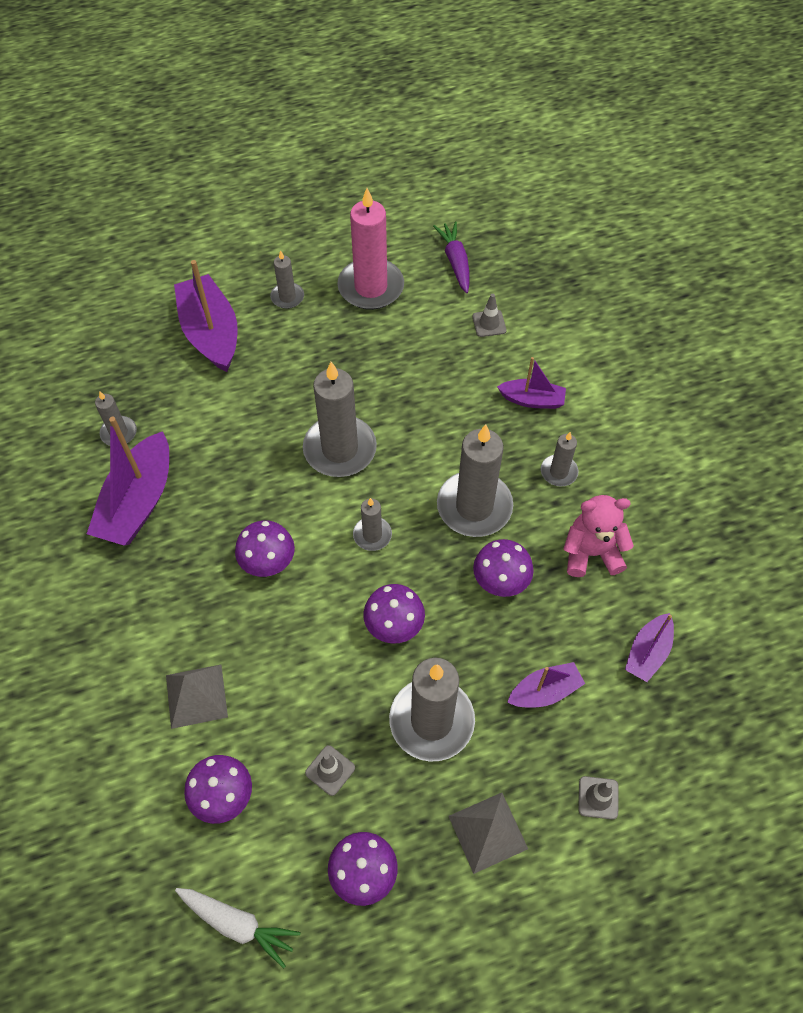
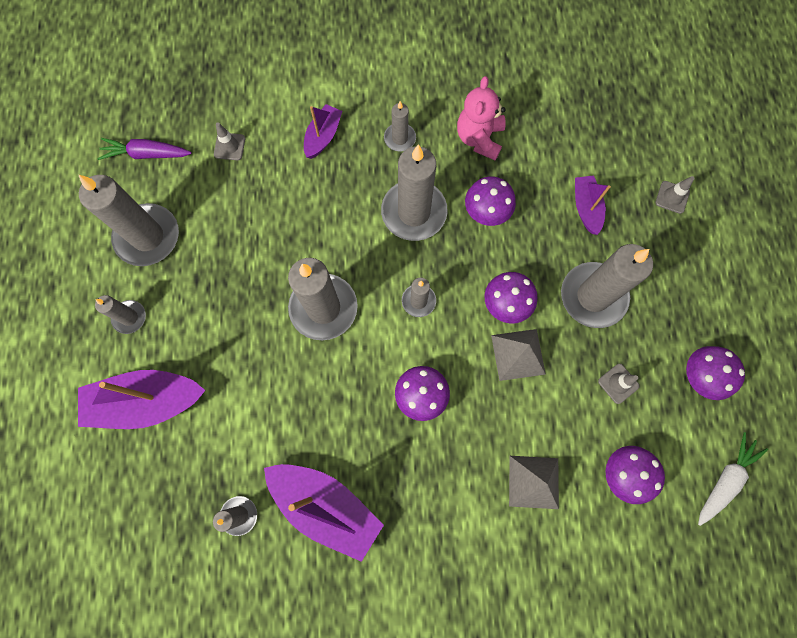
camera: 75 degrees left, 15 degrees up
pink candle [337,188,404,310] -> grey candle [78,174,179,266]
grey pyramid [449,793,528,874] -> grey pyramid moved to [491,329,546,381]
purple boat [625,613,674,682] -> none

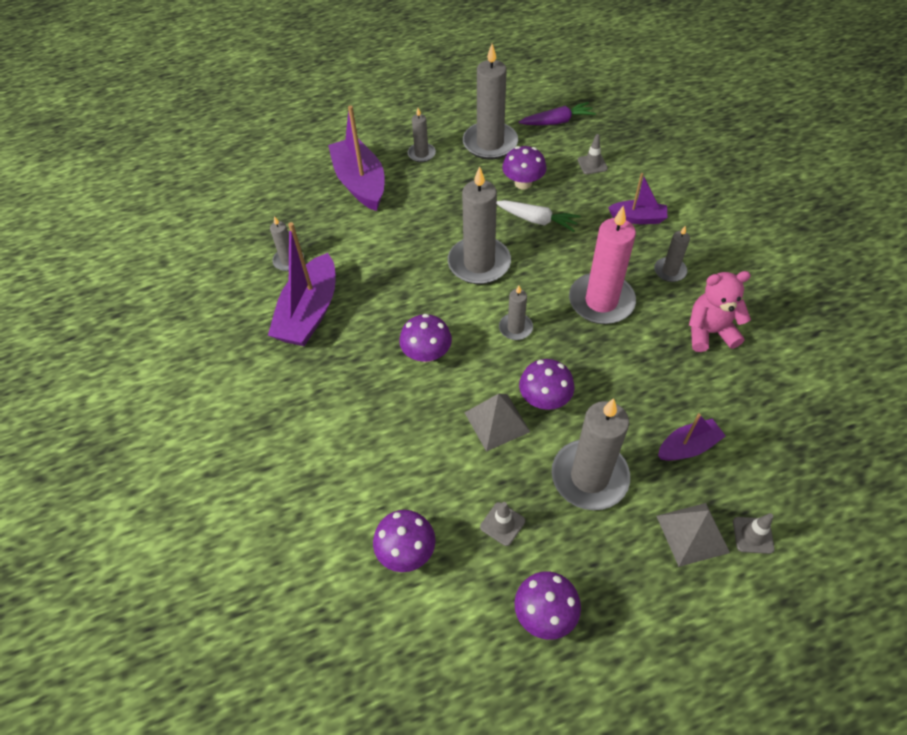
camera: 75 degrees right, 20 degrees down
purple carrot [98,138,192,160] -> purple carrot turned 90 degrees clockwise [519,102,596,125]
grey candle [381,144,448,241] -> pink candle [569,206,636,324]
purple mushroom [465,176,516,226] -> purple mushroom moved to [502,146,547,189]
grey pyramid [509,456,559,509] -> grey pyramid moved to [656,503,730,567]
white carrot [698,432,768,526] -> white carrot moved to [497,200,581,232]

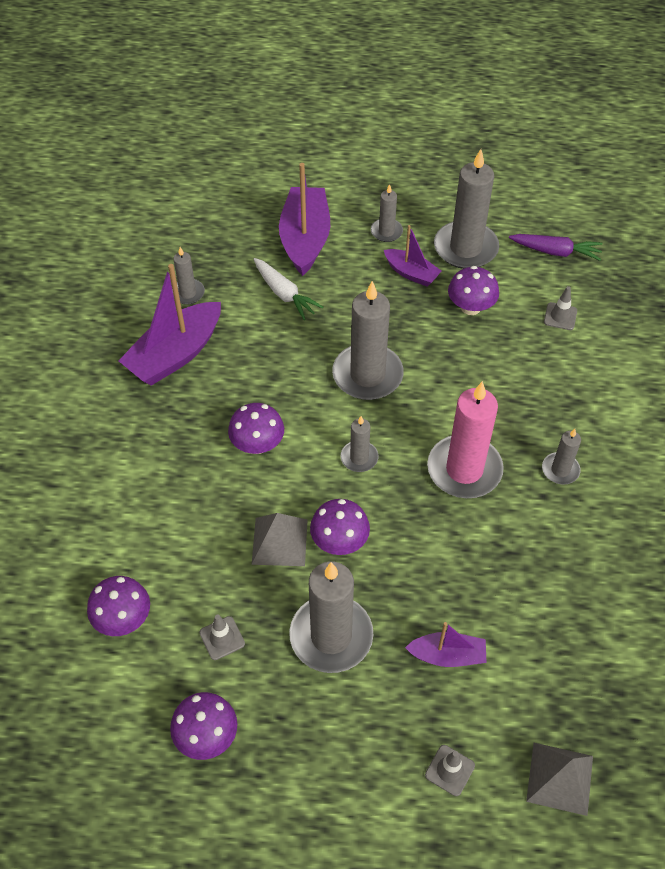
camera: 25 degrees right, 0 degrees up
white carrot [497,200,581,232] -> white carrot moved to [254,258,323,320]
purple boat [608,173,668,224] -> purple boat moved to [384,225,441,286]
grey pyramid [656,503,730,567] -> grey pyramid moved to [526,743,593,816]
pink teddy bear [689,271,751,352] -> none

